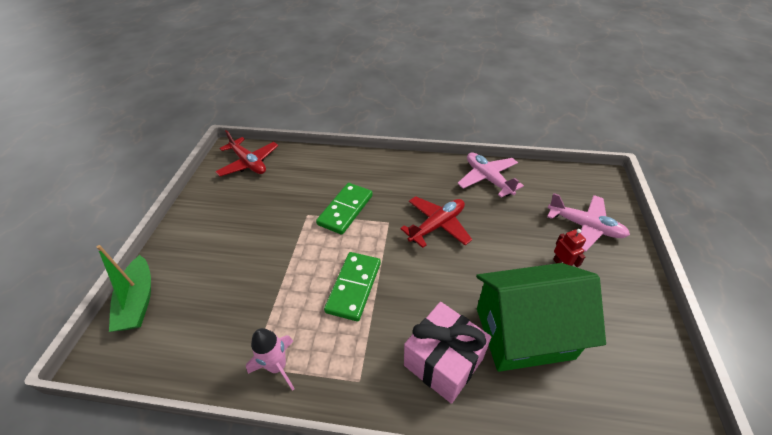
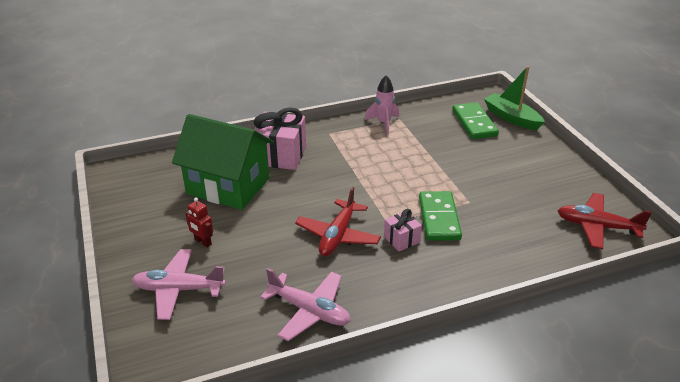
camera: 150 degrees right, 10 degrees down
green domino [324,252,381,321] -> green domino moved to [452,102,499,139]
green house [476,263,606,372] -> green house turned 60 degrees clockwise [172,114,274,210]
none -> pink gift [384,209,422,252]

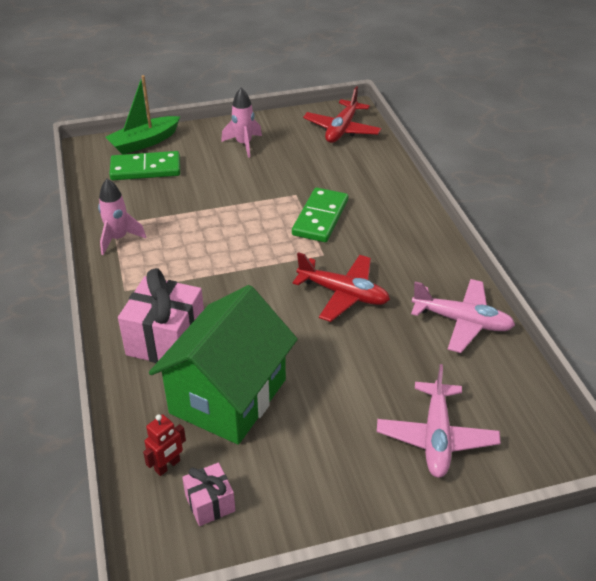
camera: 85 degrees left, 5 degrees up
red robot [185,198,213,247] -> red robot moved to [143,414,186,476]
pink plane [260,268,351,341] -> pink plane turned 75 degrees clockwise [411,279,515,353]
pink gift [384,209,422,252] -> pink gift moved to [182,463,235,526]
green domino [419,191,462,241] -> green domino turned 75 degrees counterclockwise [292,187,348,242]
none -> pink rocket [221,88,262,158]

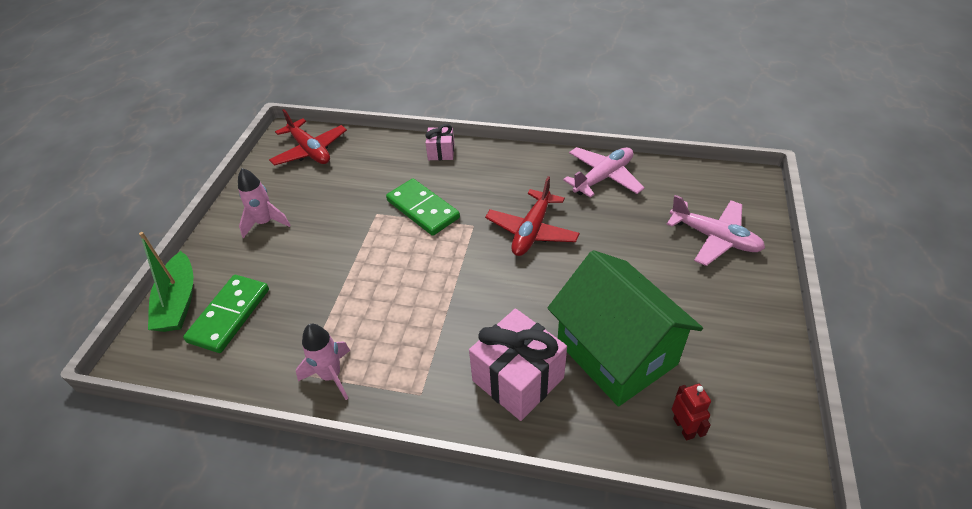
camera: 60 degrees left, 5 degrees up
pink gift [182,463,235,526] -> pink gift moved to [425,124,454,160]
red plane [292,252,390,322] -> red plane turned 150 degrees clockwise [485,176,580,256]

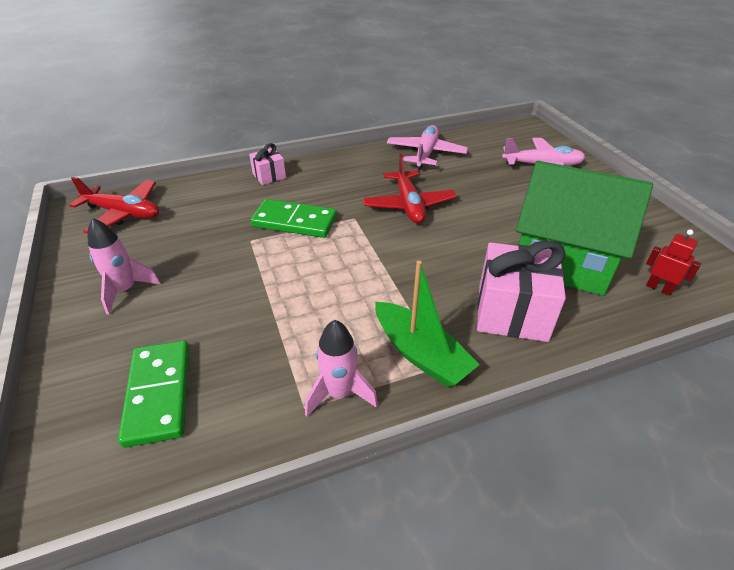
camera: 35 degrees left, 5 degrees down
green boat [139,232,194,332] -> green boat moved to [375,261,480,387]

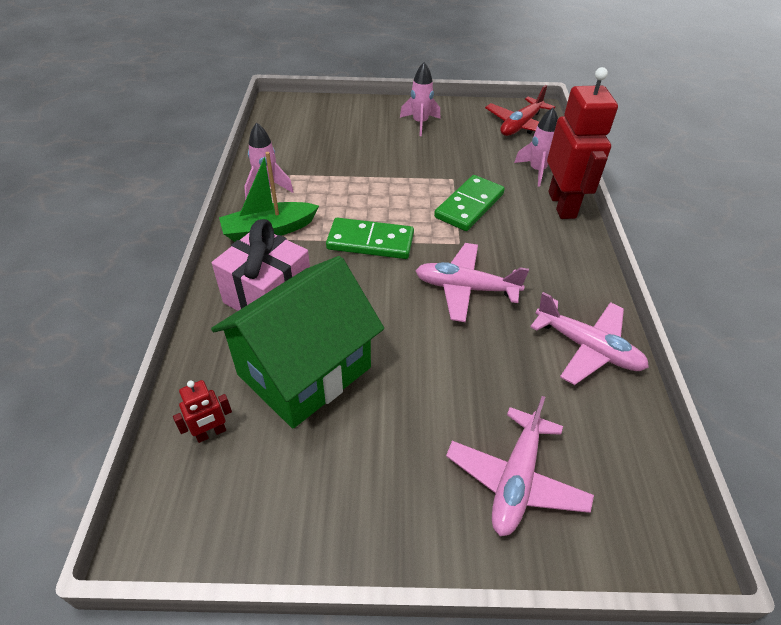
camera: 110 degrees right, 5 degrees up
green domino [118,340,190,448] -> green domino moved to [326,218,414,259]
pink gift [249,143,286,185] -> red robot [547,67,618,219]
red plane [363,154,457,224] -> pink plane [415,243,529,322]
none -> pink rocket [514,108,558,187]

